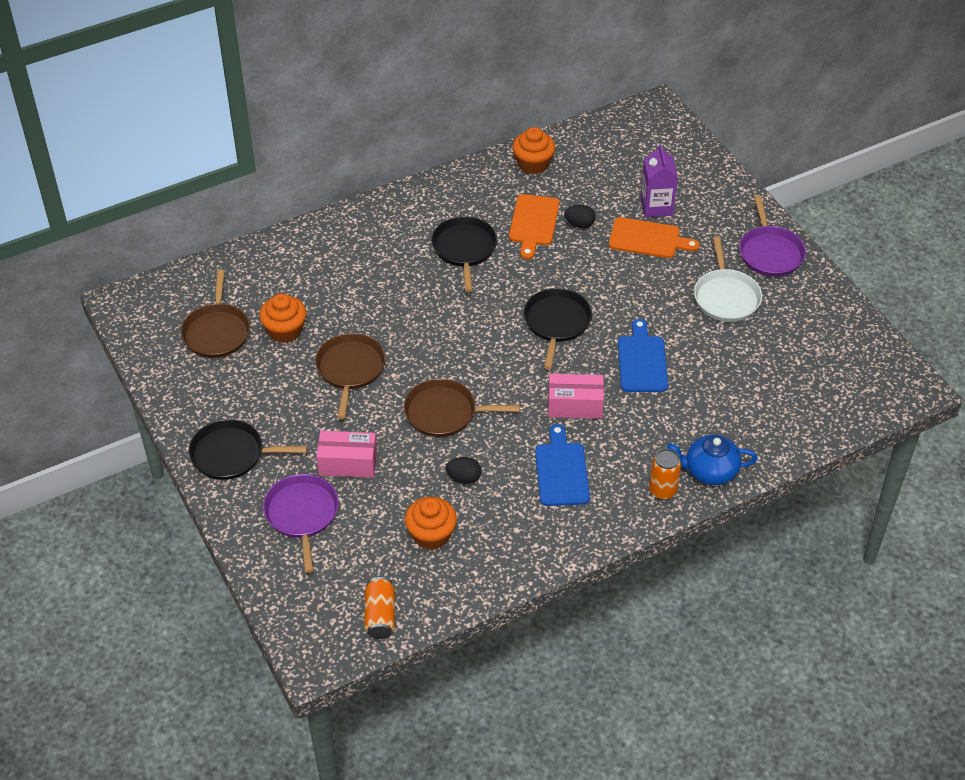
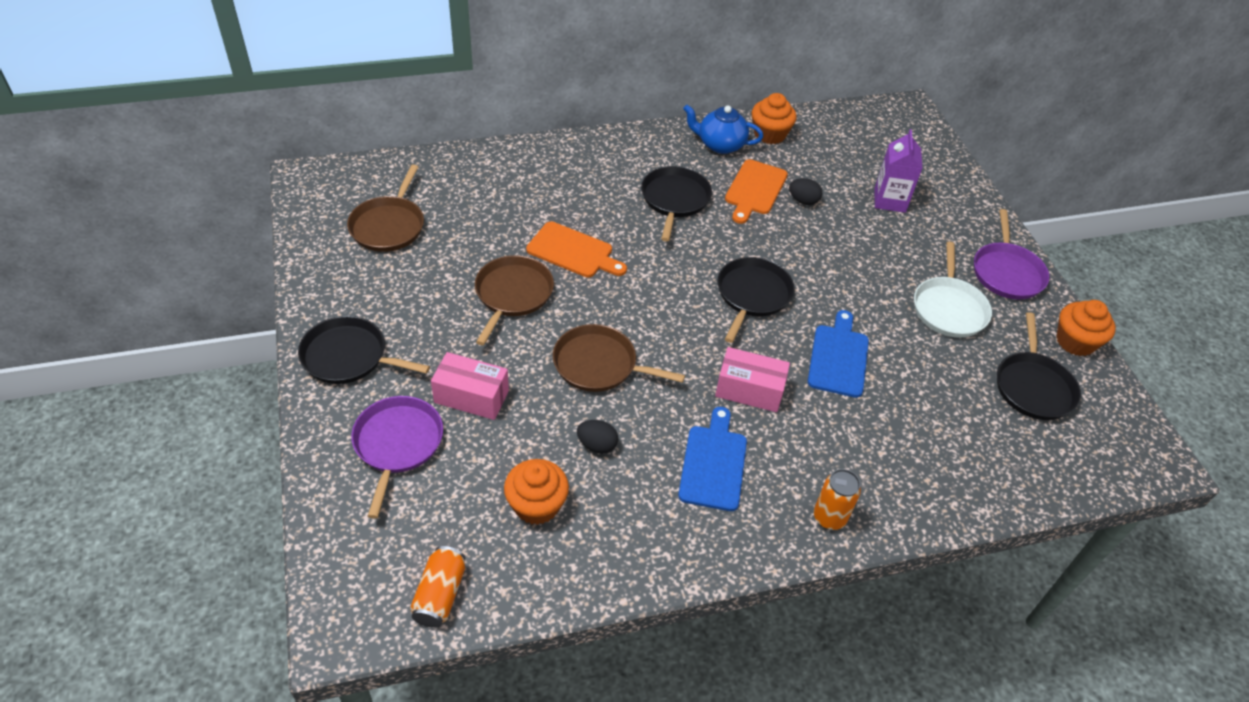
camera: 10 degrees right, 0 degrees up
orange cupcake [259,294,306,343] -> orange cupcake moved to [1056,300,1116,356]
orange cutting board [609,217,700,258] -> orange cutting board moved to [526,221,627,278]
blue teapot [667,435,758,485] -> blue teapot moved to [683,105,763,154]
none -> black pan [997,312,1081,420]

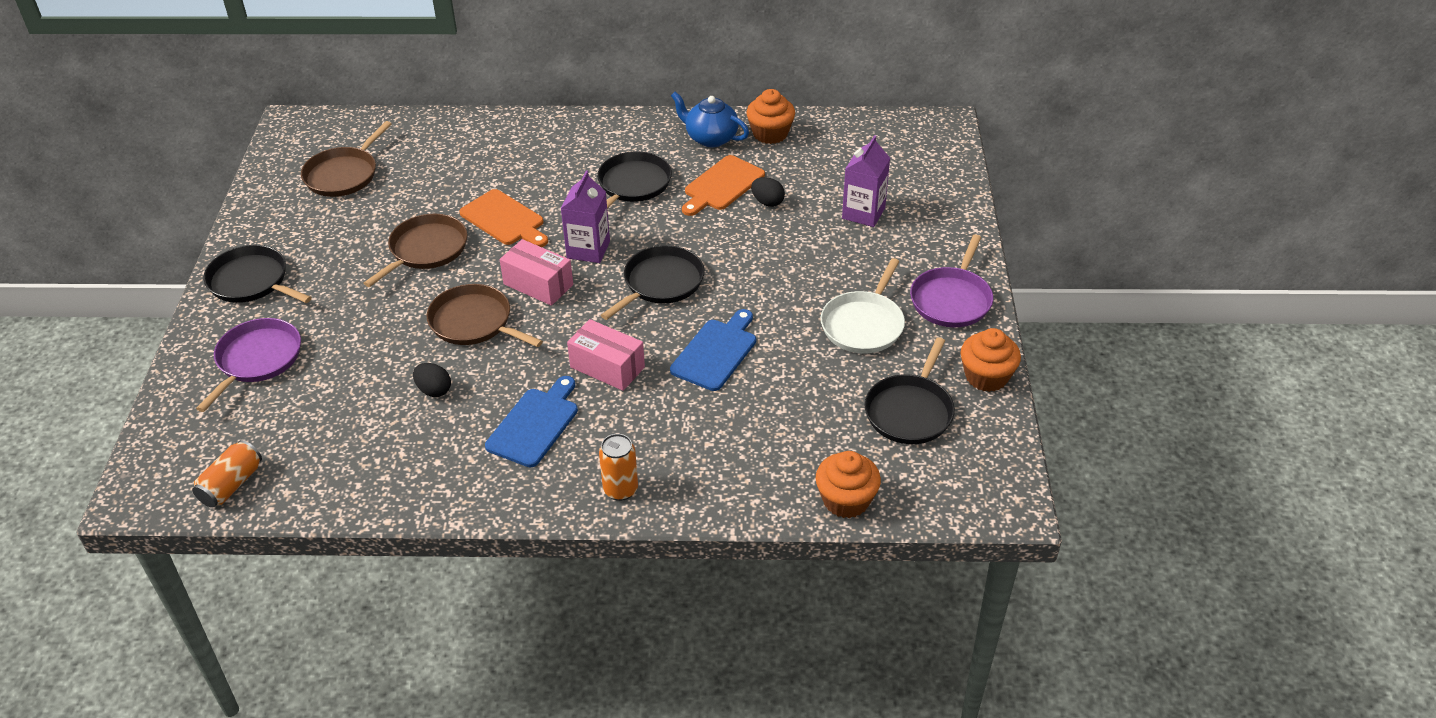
camera: 20 degrees right, 5 degrees down
pink box [431,352,509,420] -> pink box moved to [500,239,573,306]
orange cupcake [504,459,569,525] -> orange cupcake moved to [816,451,881,518]
none -> purple carton [561,171,610,263]

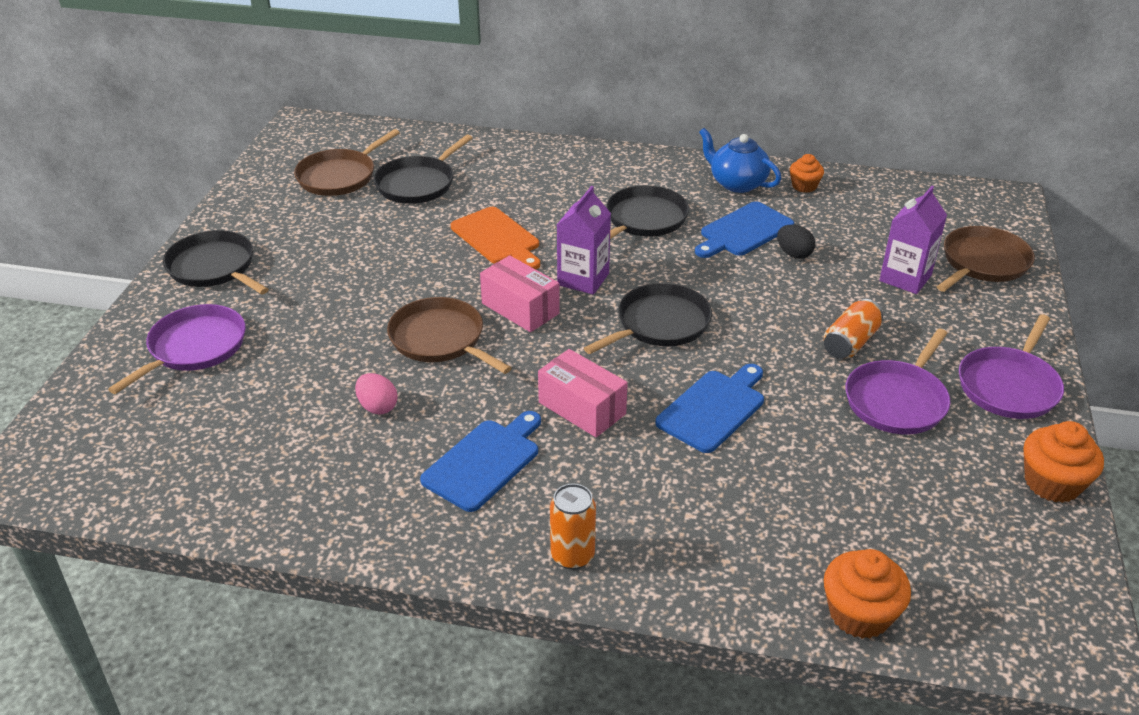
camera: 10 degrees right, 5 degrees down
orange can [192,440,262,508] -> orange can moved to [824,299,883,359]
brown pan [364,214,467,287] -> brown pan moved to [937,226,1035,292]
black egg [413,363,451,397] -> pink egg [355,373,398,415]
orange cutting board [682,155,765,216] -> blue cutting board [695,201,794,258]
orange cupcake [746,89,795,144] -> orange cupcake [790,154,824,193], size x0.63
white pan [821,258,905,353] -> purple pan [845,329,951,434]
black pan [864,337,955,444] -> black pan moved to [373,134,473,204]

